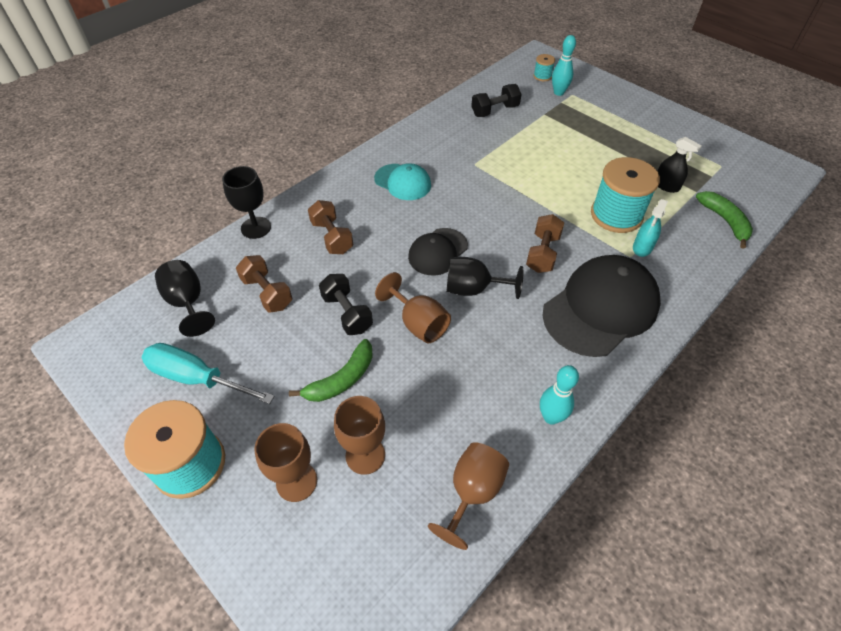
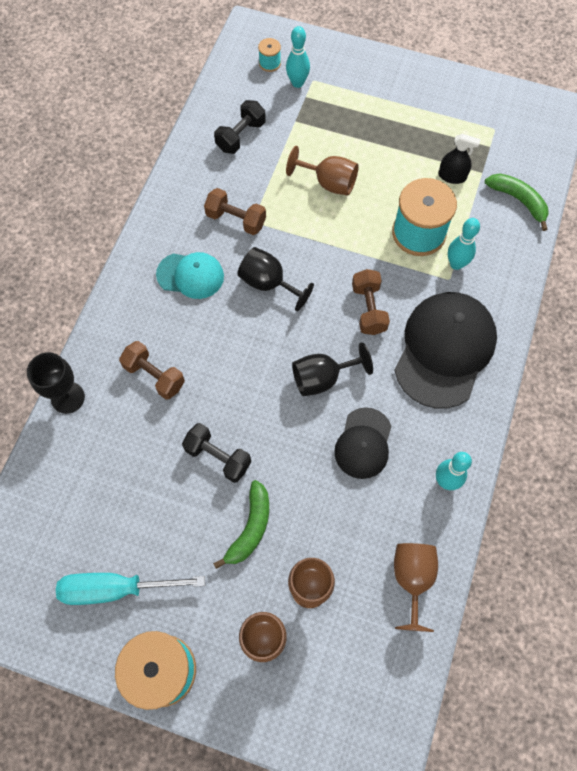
camera: 25 degrees left, 15 degrees up
black goblet [155,260,215,337] -> black goblet moved to [238,247,314,311]
brown dumbbell [236,255,292,312] -> brown dumbbell moved to [204,188,266,235]
brown goblet [375,272,451,343] -> brown goblet moved to [286,146,359,195]
black cap [408,228,468,276] -> black cap moved to [334,407,392,479]
turquoise spray bottle [633,199,668,257] -> turquoise bowling pin [448,218,480,270]

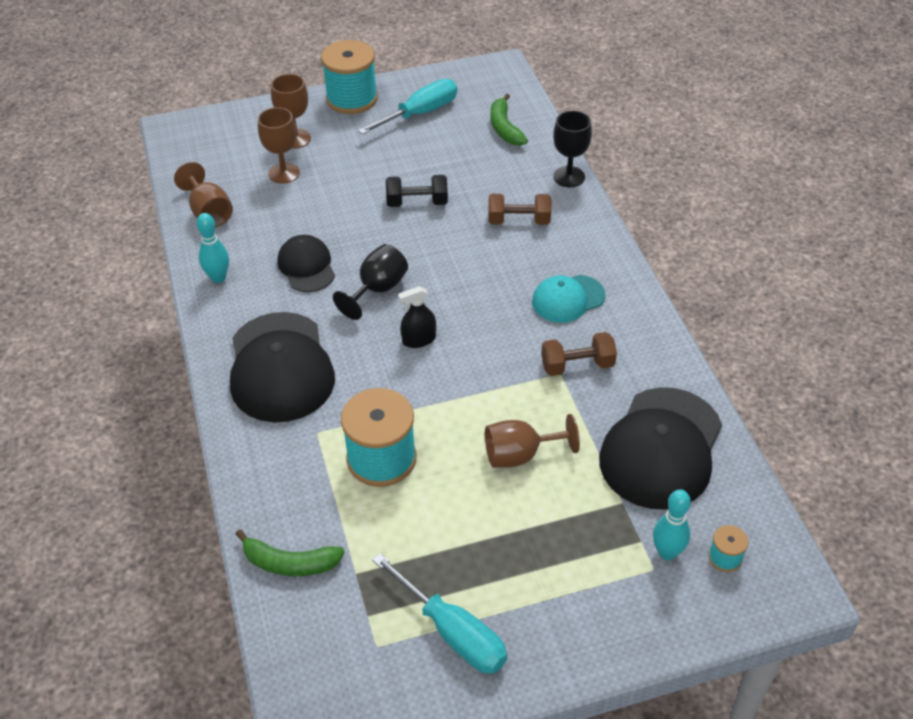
camera: 145 degrees right, 20 degrees down
green banana [213,480,269,569] -> green banana moved to [491,94,528,146]
black dumbbell [214,100,266,154] -> black cap [599,387,722,510]
black goblet [238,247,314,311] -> none
brown dumbbell [352,269,390,335] -> none
black spray bottle [439,134,481,184] -> black spray bottle moved to [398,286,436,348]
turquoise bowling pin [448,218,480,270] -> none
none -> turquoise screwdriver [372,553,507,673]

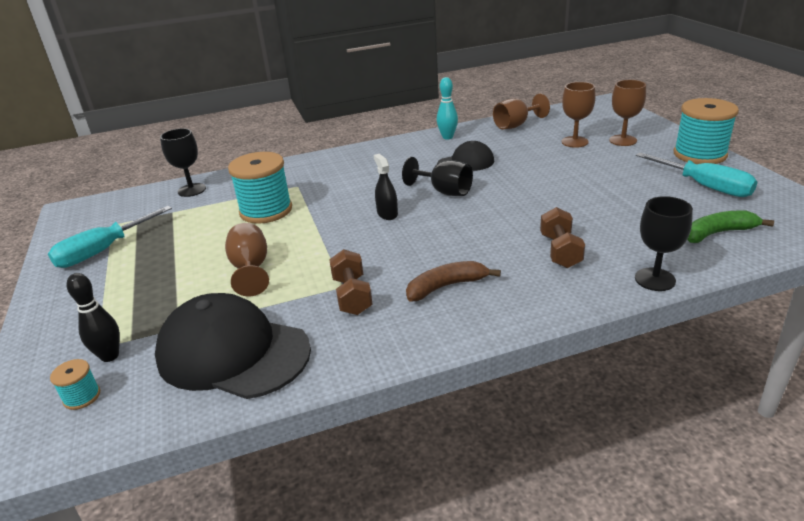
camera: 90 degrees right, 15 degrees down
black cap [230,312,335,423] -> none
green banana [236,530,345,576] -> black goblet [160,128,206,197]
black dumbbell [386,175,448,207] -> none
turquoise cap [532,275,606,323] -> brown banana [406,261,501,302]
turquoise bowling pin [653,489,691,560] -> black bowling pin [66,273,120,362]

